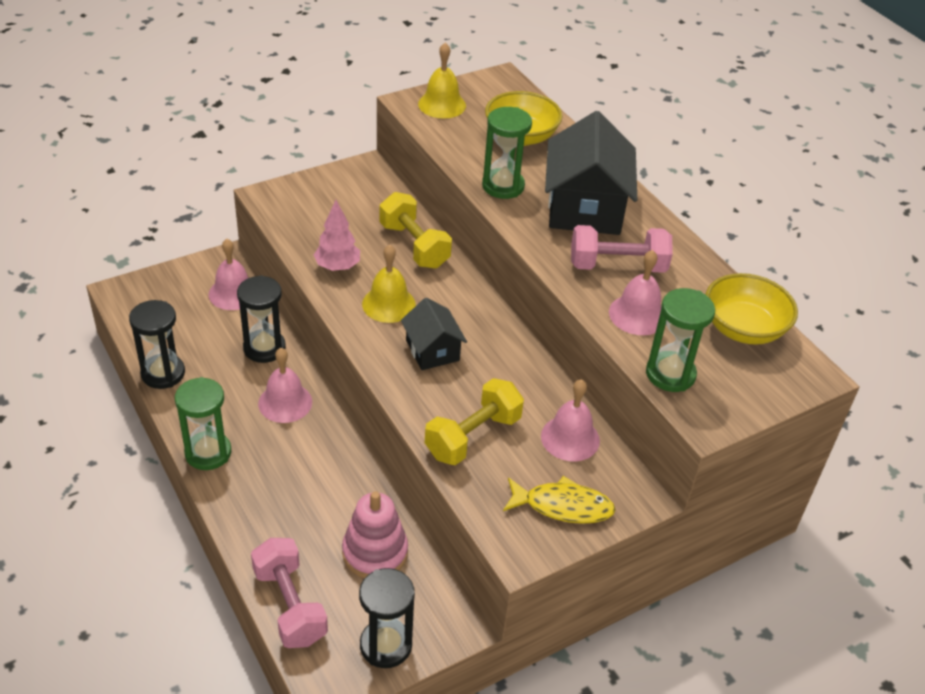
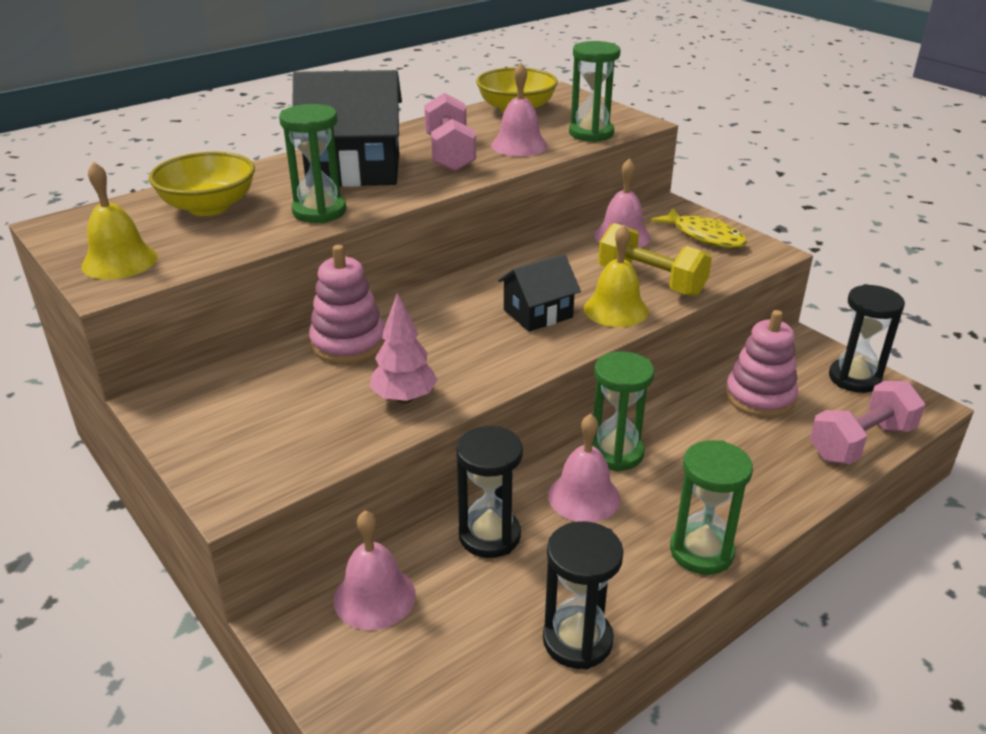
camera: 95 degrees left, 10 degrees down
yellow bell [362,245,416,323] -> yellow bell moved to [584,225,649,327]
yellow dumbbell [380,192,452,269] -> pink stacking toy [309,245,385,364]
yellow fish [503,476,616,524] -> yellow fish turned 135 degrees clockwise [651,208,747,248]
none -> green hourglass [592,351,654,471]

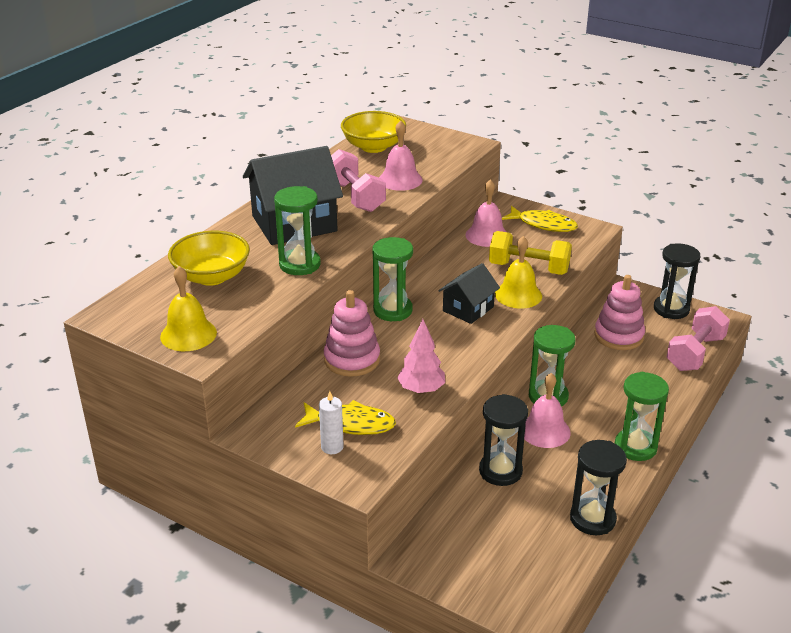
camera: 20 degrees left, 0 degrees up
pink bell [334,510,416,630] -> none
green hourglass [569,41,621,142] -> green hourglass moved to [372,237,413,321]
none -> yellow fish [295,400,396,435]
none -> white candle [319,391,344,454]

